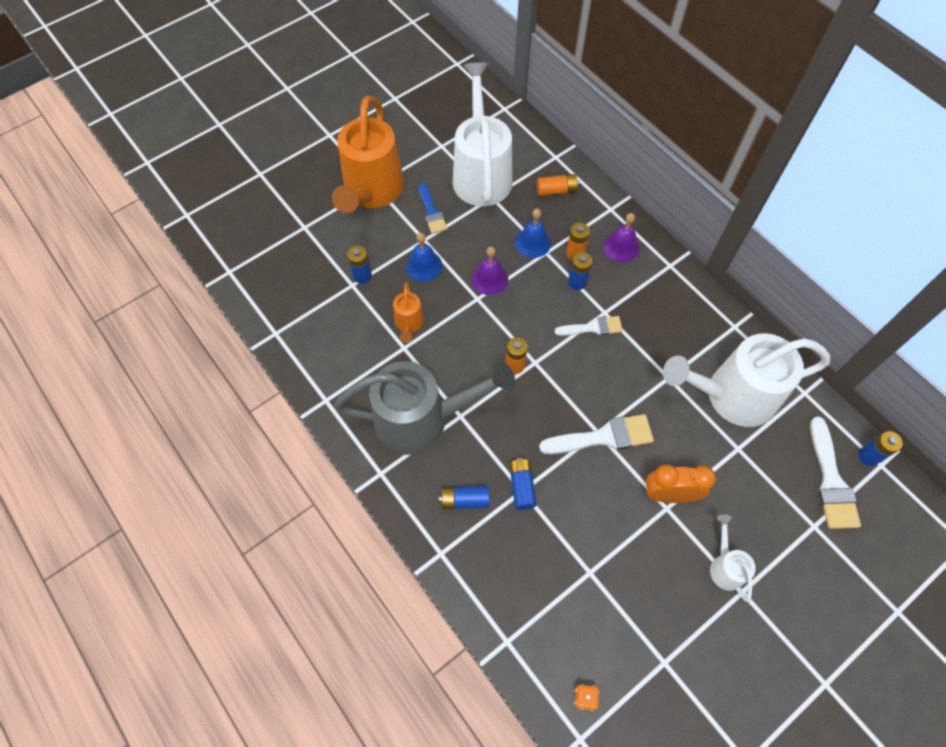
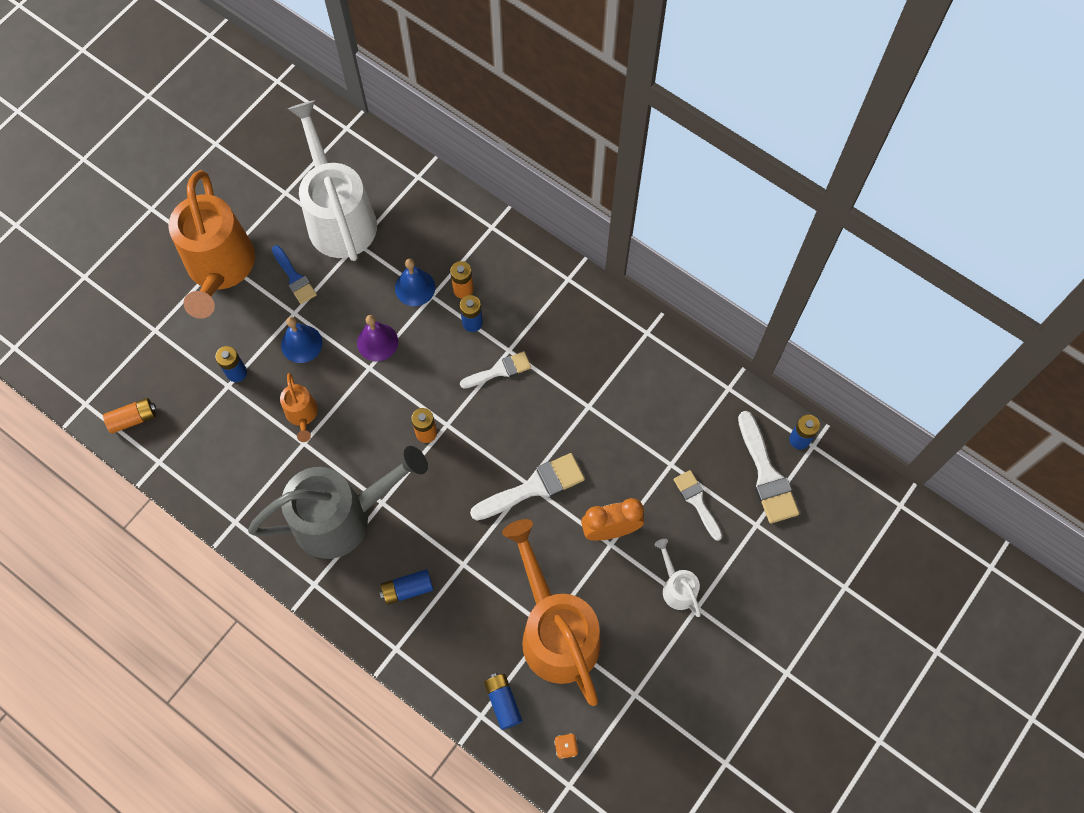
camera: 15 degrees left, 5 degrees up
blue battery [509,458,537,510] -> blue battery moved to [484,673,522,730]
orange battery [537,174,579,196] -> orange battery moved to [103,398,156,434]
purple bell [603,213,640,262] -> none
white watering can [663,333,830,427] -> none
none -> orange watering can [502,519,601,706]
none -> white brush [674,470,722,541]

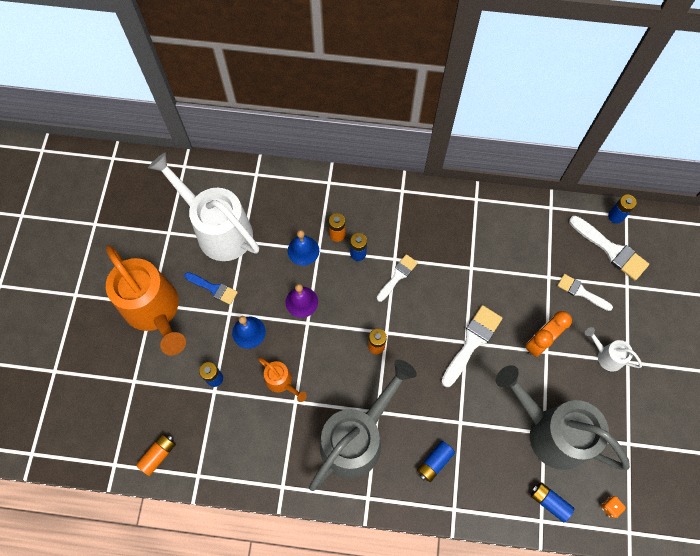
camera: 30 degrees left, 0 degrees up
orange watering can [502,519,601,706] -> grey watering can [496,365,630,470]

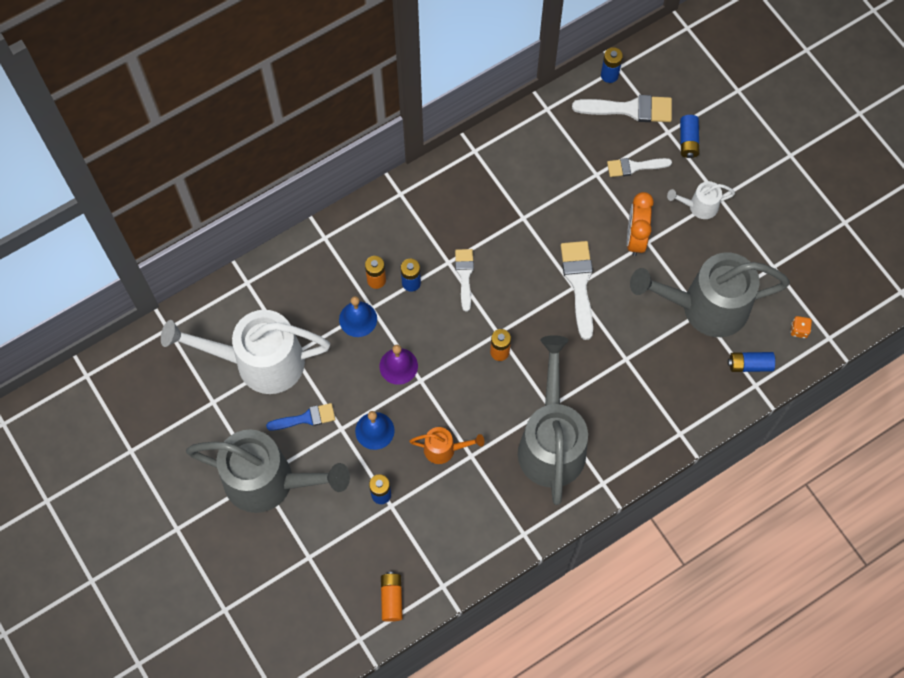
camera: 40 degrees left, 0 degrees up
orange watering can [106,245,186,355] -> grey watering can [186,430,350,513]
blue battery [417,441,455,482] -> blue battery moved to [680,115,699,158]

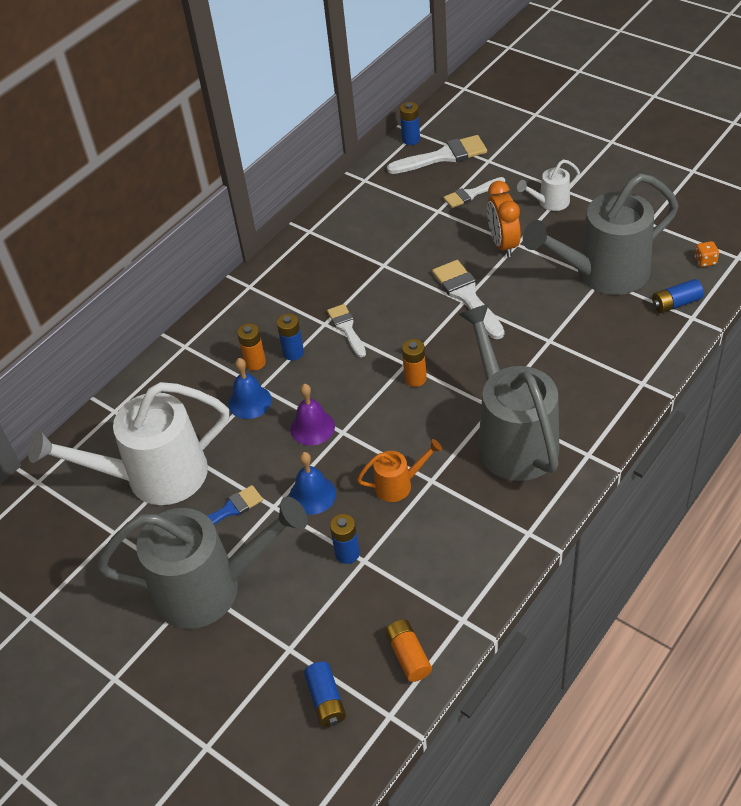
camera: 15 degrees left, 20 degrees down
blue battery [680,115,699,158] -> blue battery moved to [304,662,346,727]

